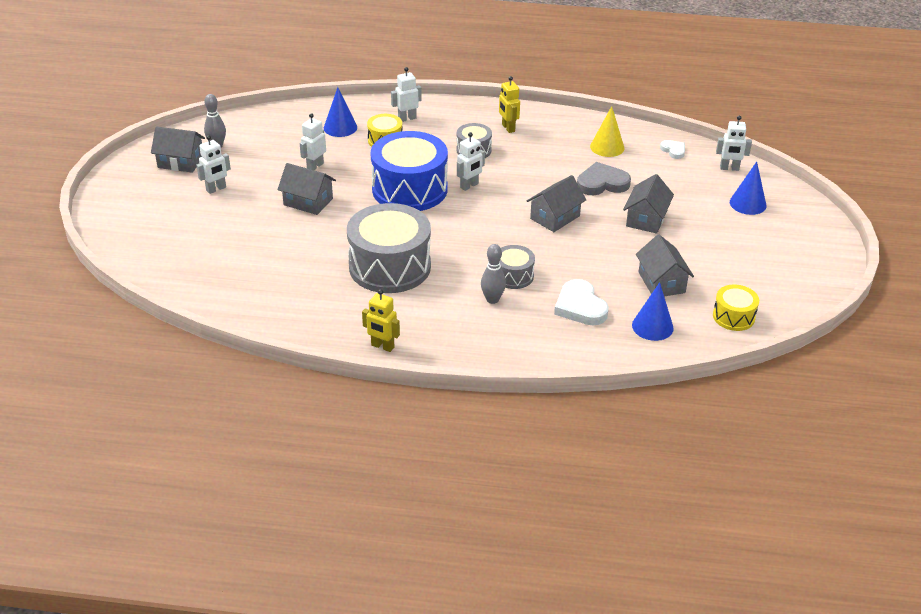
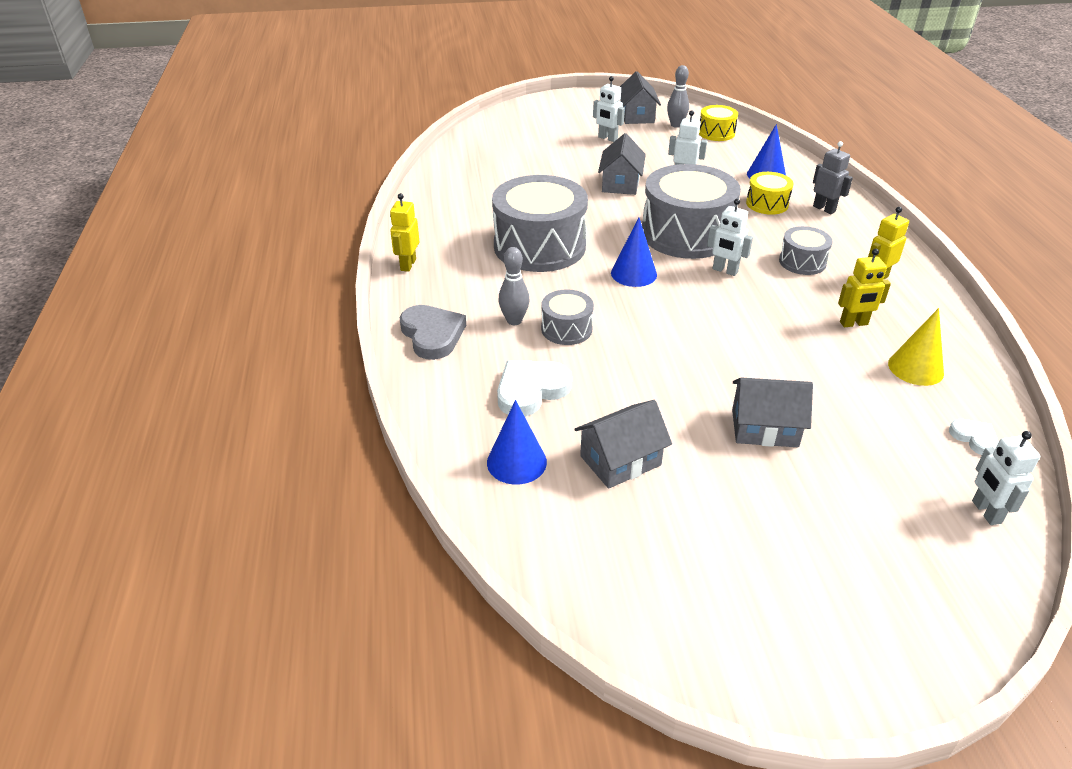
camera: 75 degrees right, 0 degrees up
blue drum [371,131,448,211] -> grey drum [642,164,741,259]
white robot [391,67,422,122] -> grey robot [813,141,853,214]
grey house [527,175,586,232] -> none
grey heart [577,162,631,195] -> grey heart moved to [399,305,466,360]
white heart [660,140,685,159] -> white heart turned 75 degrees counterclockwise [949,419,999,455]
yellow drum [713,285,759,331] -> yellow drum moved to [699,105,738,141]
blue cone [730,162,766,215] -> blue cone moved to [611,218,657,287]
none -> yellow robot [838,248,891,327]

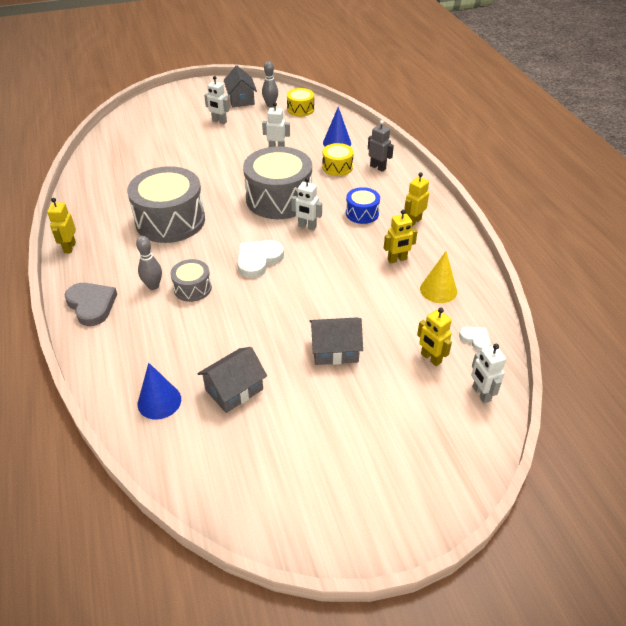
camera: 10 degrees left, 5 degrees up
white heart [497,360,572,417] -> white heart moved to [237,240,284,278]
grey house [598,133,646,195] -> none
blue cone [611,218,657,287] -> none
grey drum [779,226,832,275] -> blue drum [346,187,380,224]
none -> yellow robot [417,308,452,366]

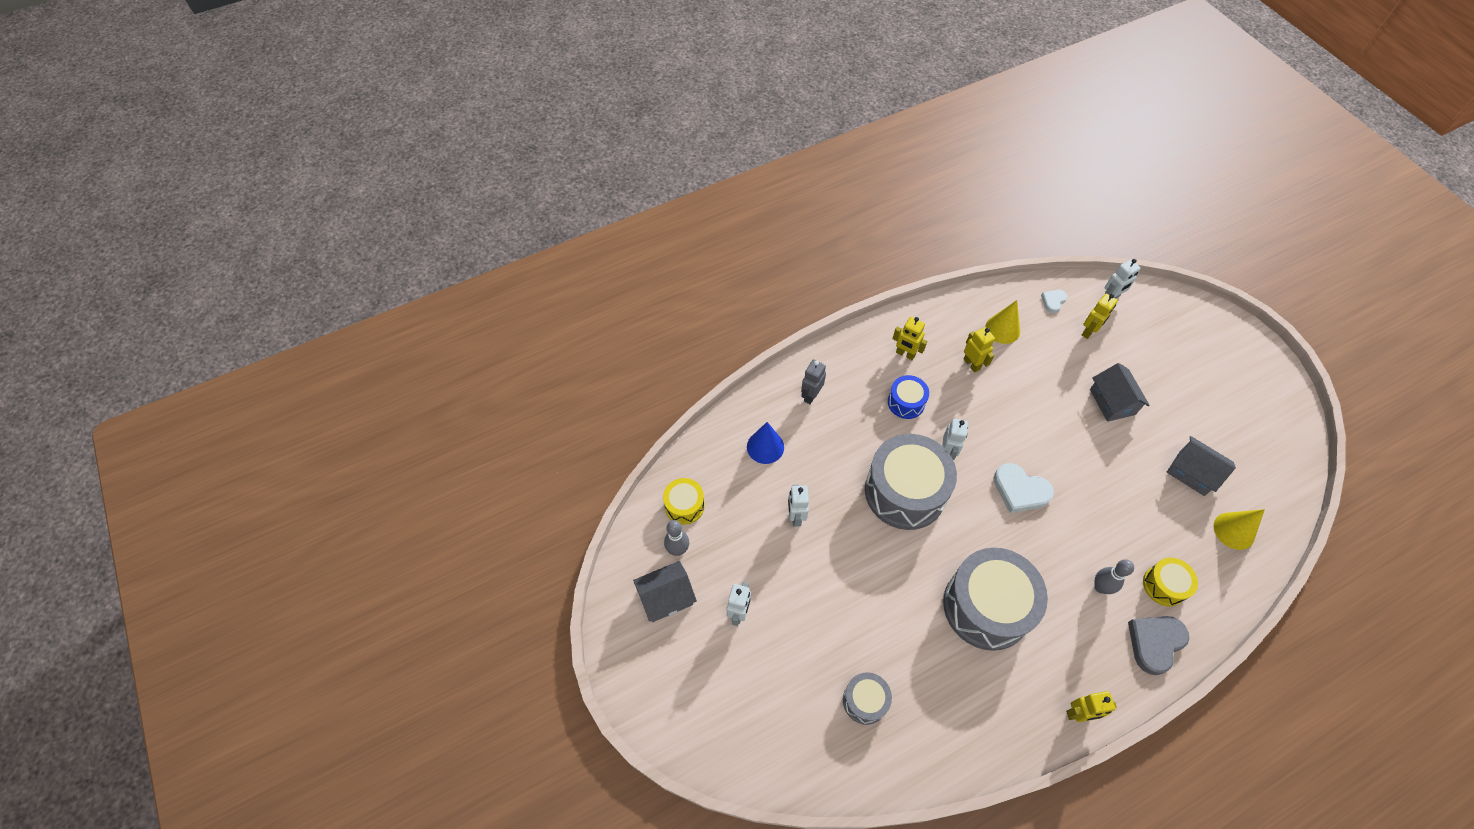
camera: 100 degrees left, 15 degrees up
blue cone [138,363,181,420] -> yellow cone [1214,509,1265,550]
grey drum [170,259,212,302] -> grey drum moved to [843,673,892,725]
yellow drum [322,143,354,176] -> yellow drum moved to [1143,558,1198,606]

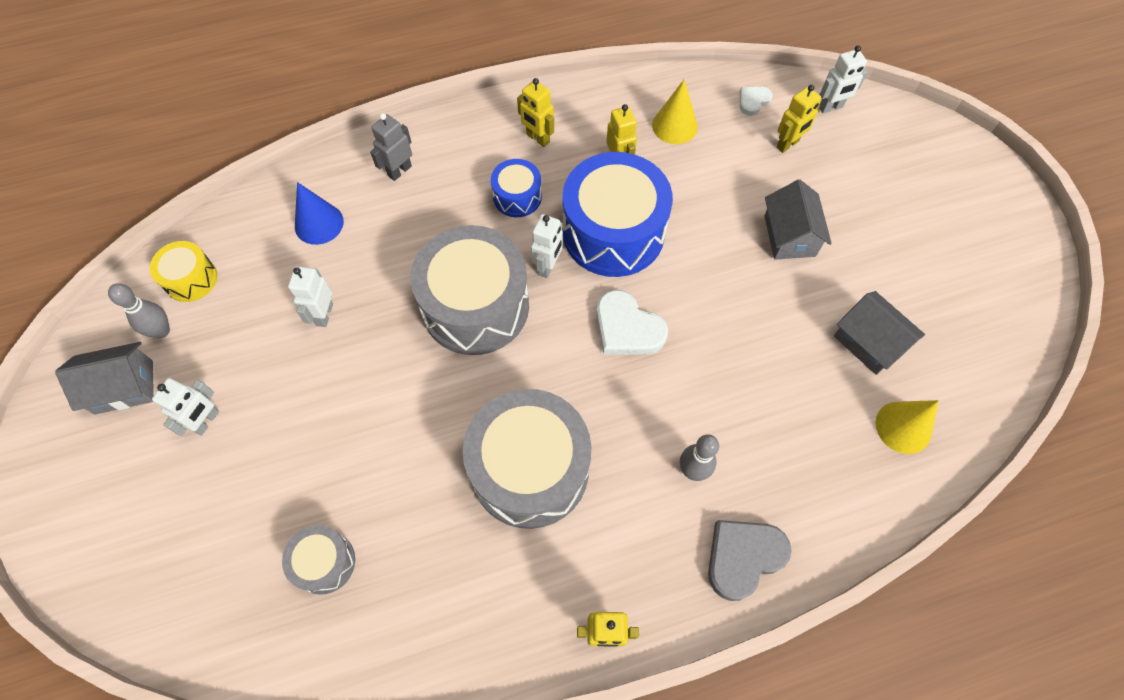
camera: 10 degrees right, 5 degrees up
yellow drum [1143,558,1198,606] -> none
none -> blue drum [563,152,673,277]

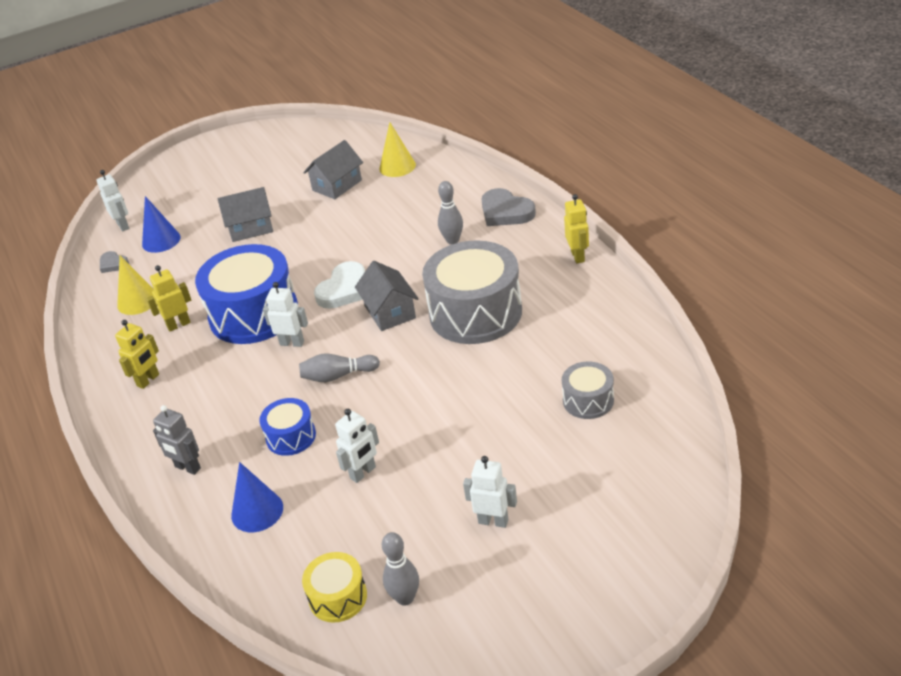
camera: 95 degrees left, 25 degrees down
grey house [55,342,154,415] -> grey house moved to [355,261,419,331]
white robot [288,266,333,327] -> white robot turned 45 degrees counterclockwise [335,409,379,483]
grey drum [410,225,529,355] -> grey bowling pin [299,354,380,382]
blue drum [491,159,542,217] -> blue drum moved to [259,398,316,456]
white heart [740,87,773,116] -> grey heart [100,251,129,273]
yellow robot [776,85,821,153] -> blue cone [142,196,181,253]

